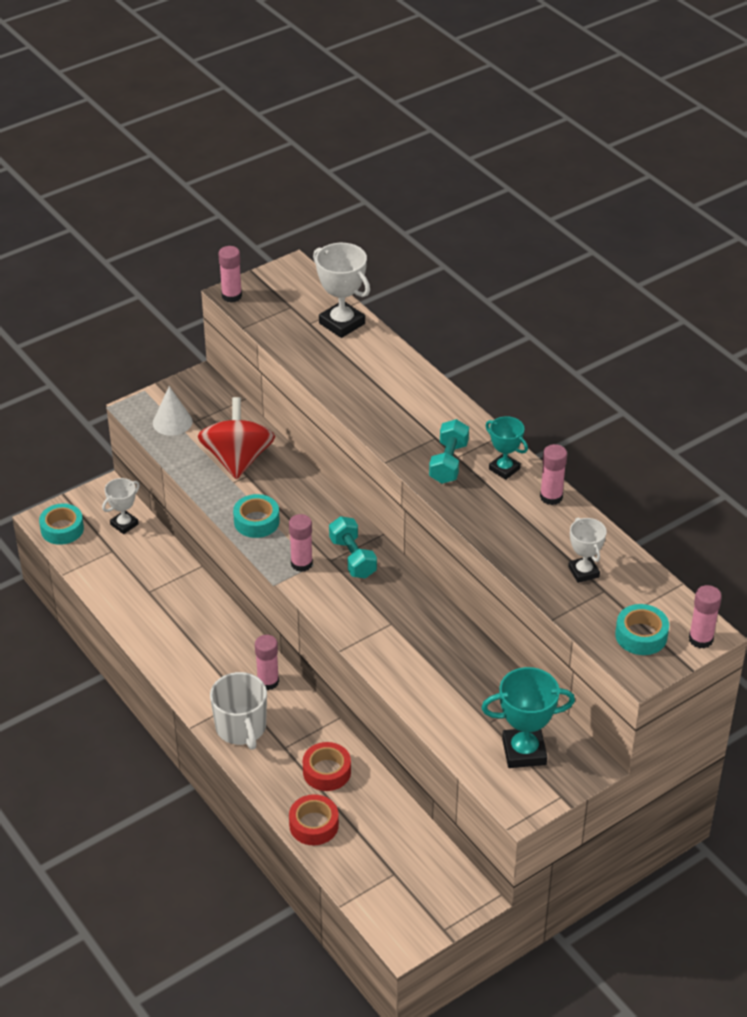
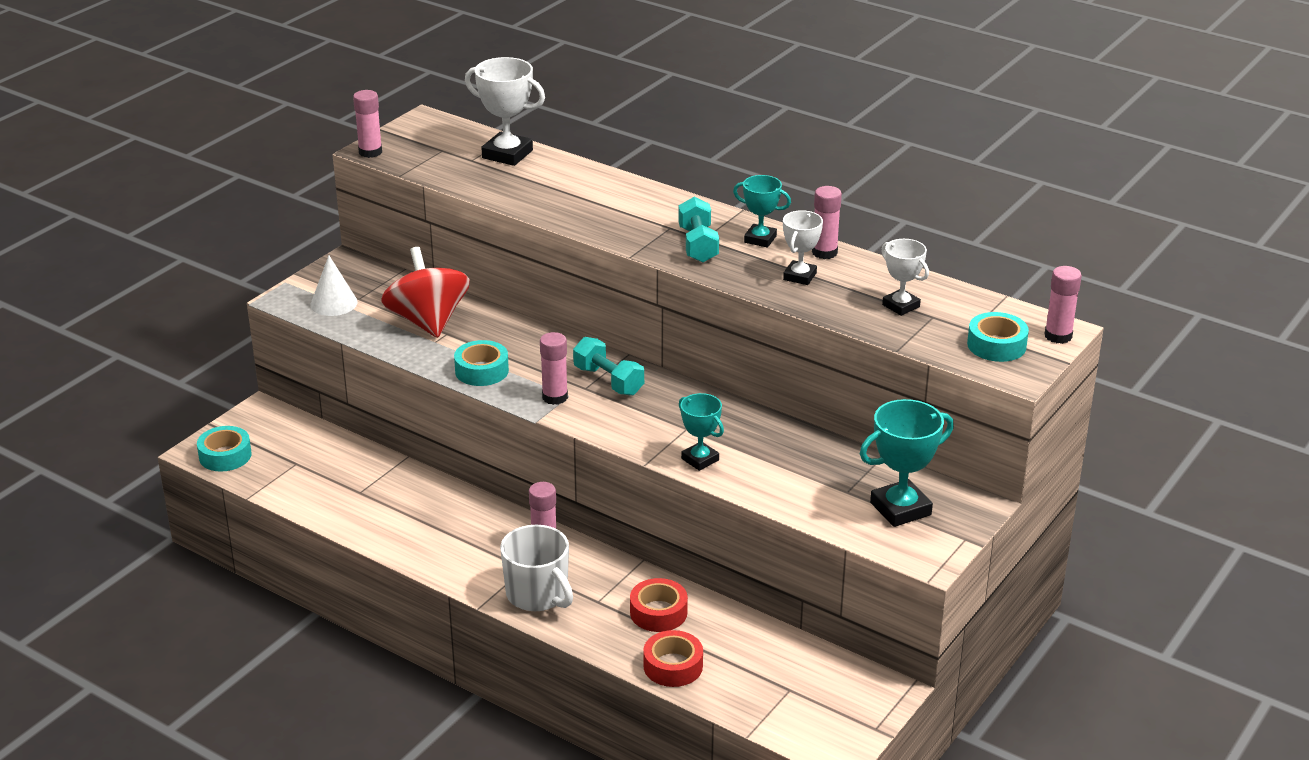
camera: 20 degrees left, 10 degrees down
white trophy [102,478,140,534] -> white trophy moved to [783,210,823,285]
none -> turquoise trophy [679,393,724,471]

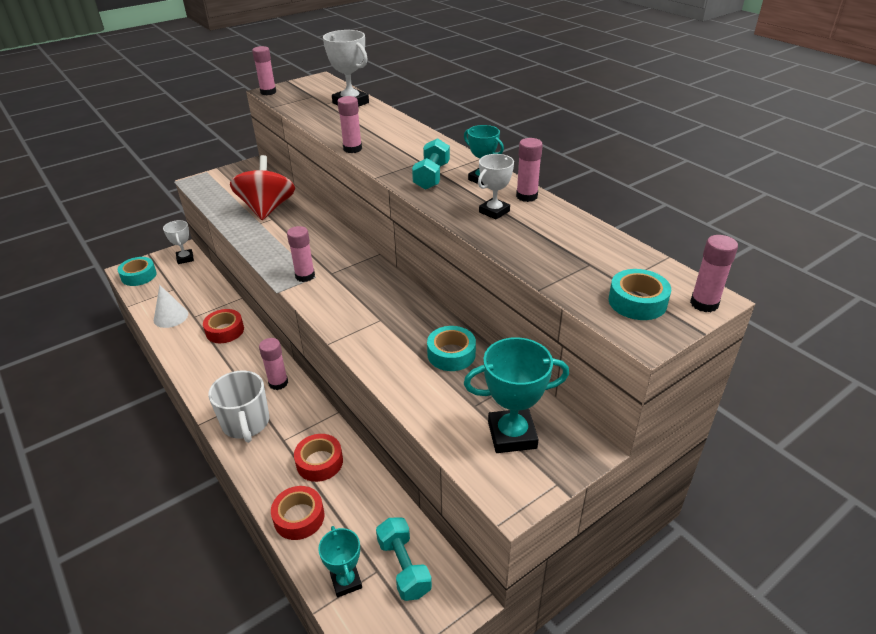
camera: 20 degrees right, 5 degrees up
white cone [310,255,358,316] -> white cone moved to [154,285,188,328]
turquoise tape [454,340,509,386] -> turquoise tape moved to [427,326,476,371]
turquoise dumbbell [573,337,644,396] -> turquoise dumbbell moved to [376,517,432,601]
turquoise trophy [679,393,724,471] -> turquoise trophy moved to [318,526,362,597]
white trophy [881,239,929,316] -> white trophy moved to [163,220,194,264]
none -> red tape [203,309,244,343]
none -> pink glue stick [338,96,362,153]

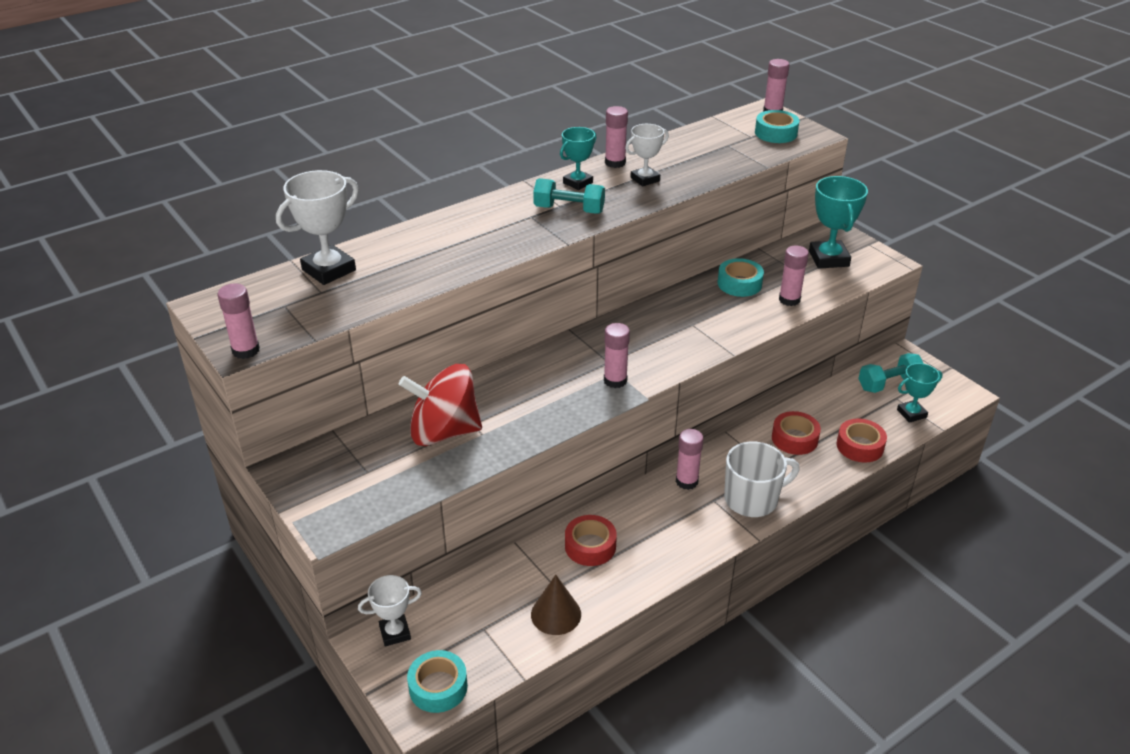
camera: 90 degrees left, 0 degrees up
white cone [154,285,188,328] -> brown cone [531,575,581,635]
pink glue stick [338,96,362,153] -> pink glue stick moved to [779,245,809,306]
white trophy [478,154,514,220] -> white trophy turned 75 degrees counterclockwise [625,124,669,186]

